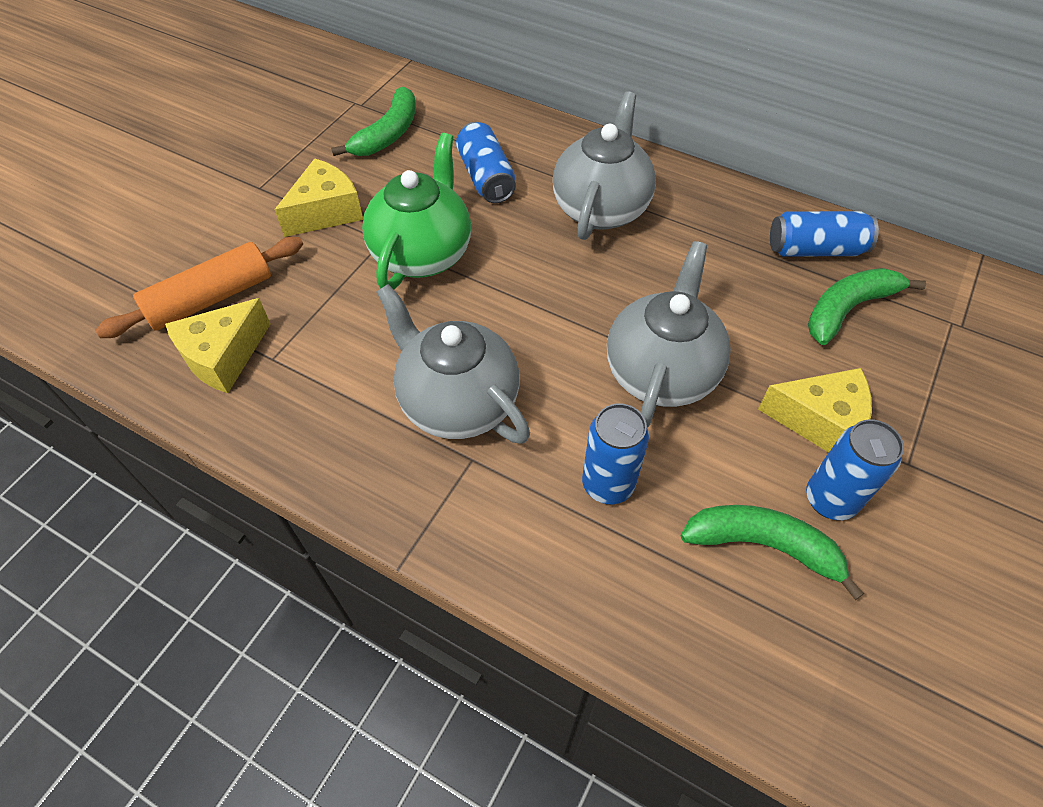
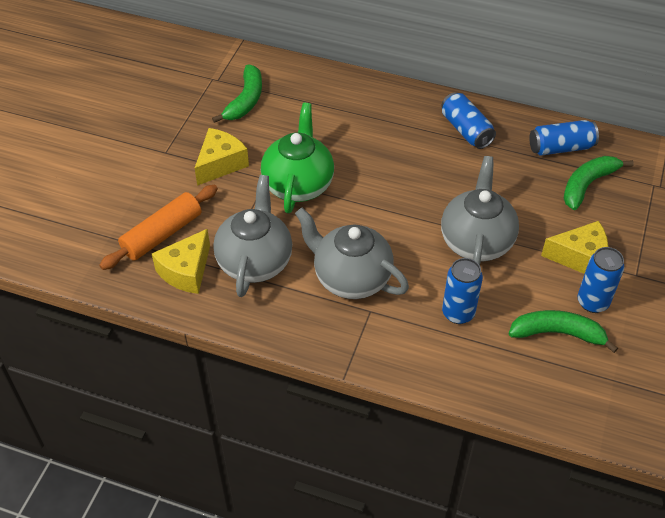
camera: 10 degrees left, 5 degrees down
blue can [456,122,516,203] -> blue can moved to [441,92,496,149]
grey teapot [553,91,656,240] -> grey teapot moved to [213,175,292,297]

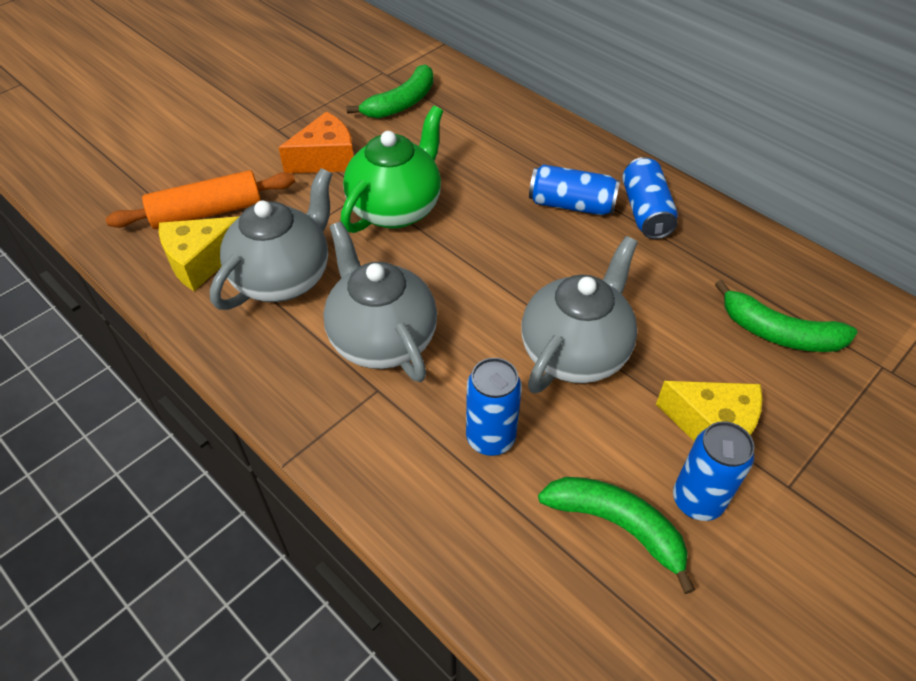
camera: 25 degrees right, 0 degrees up
yellow cheese [195,128,249,186] -> orange cheese [279,111,354,173]
blue can [529,120,599,156] -> blue can moved to [529,165,620,215]
green banana [563,156,634,210] -> green banana turned 135 degrees counterclockwise [715,280,858,352]

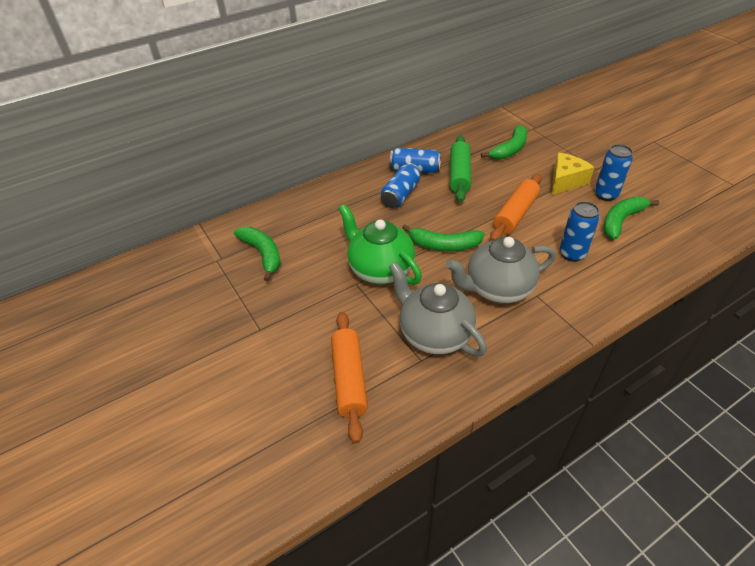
camera: 75 degrees left, 5 degrees down
yellow cheese [159,217,239,291] -> none
orange cheese [279,111,354,173] -> none
grey teapot [521,236,638,393] -> orange rolling pin [490,174,542,241]
none -> green banana [402,224,484,251]
none -> green rolling pin [450,135,471,202]

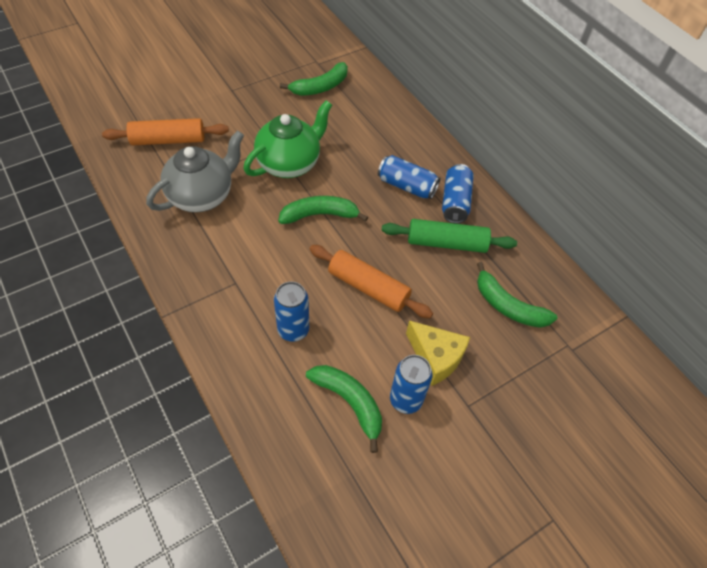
camera: 85 degrees right, 10 degrees up
green banana [402,224,484,251] -> green banana turned 75 degrees clockwise [278,196,368,224]
grey teapot [446,237,556,304] -> none

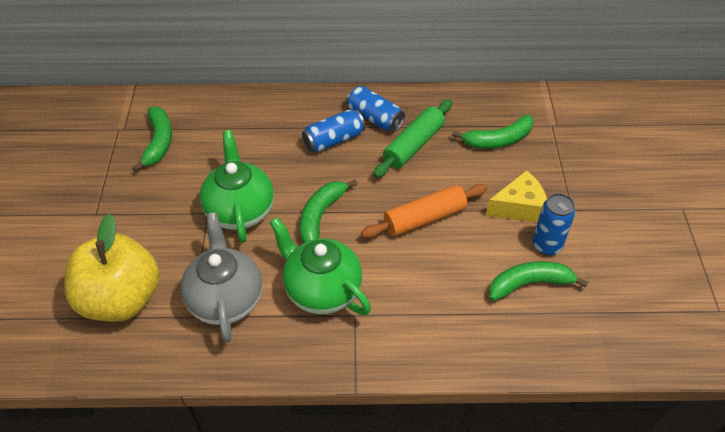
camera: 55 degrees left, 5 degrees down
orange rolling pin [102,118,229,145] -> yellow apple [65,214,159,322]
blue can [274,282,309,342] -> none
none -> green teapot [269,217,371,315]

